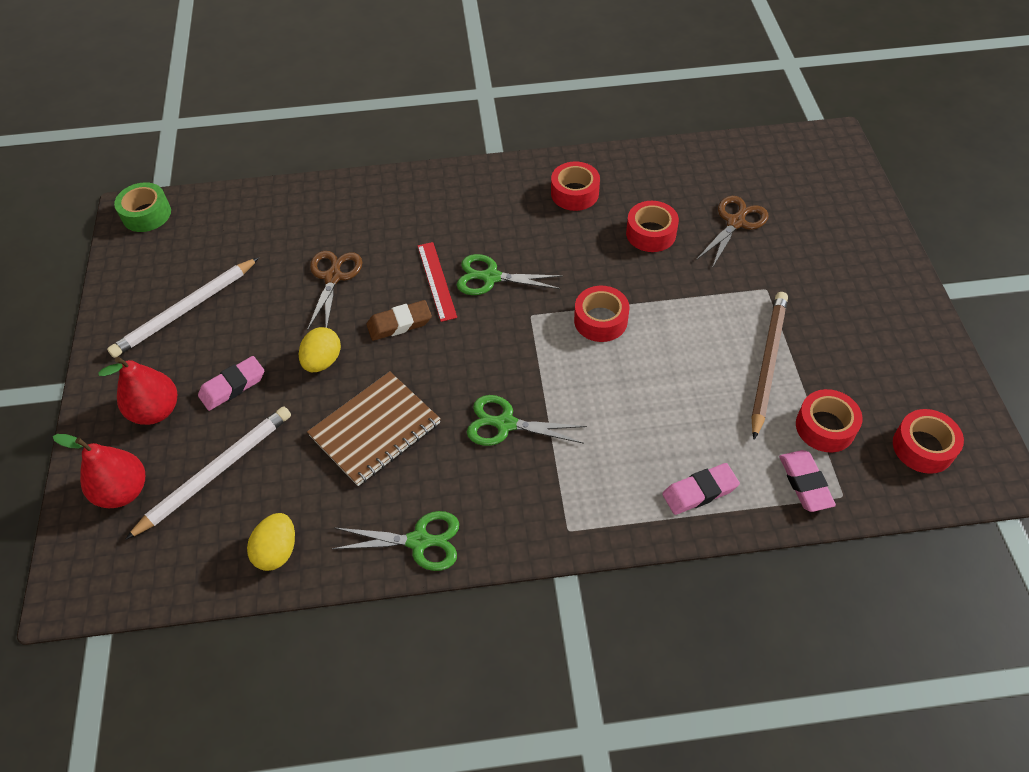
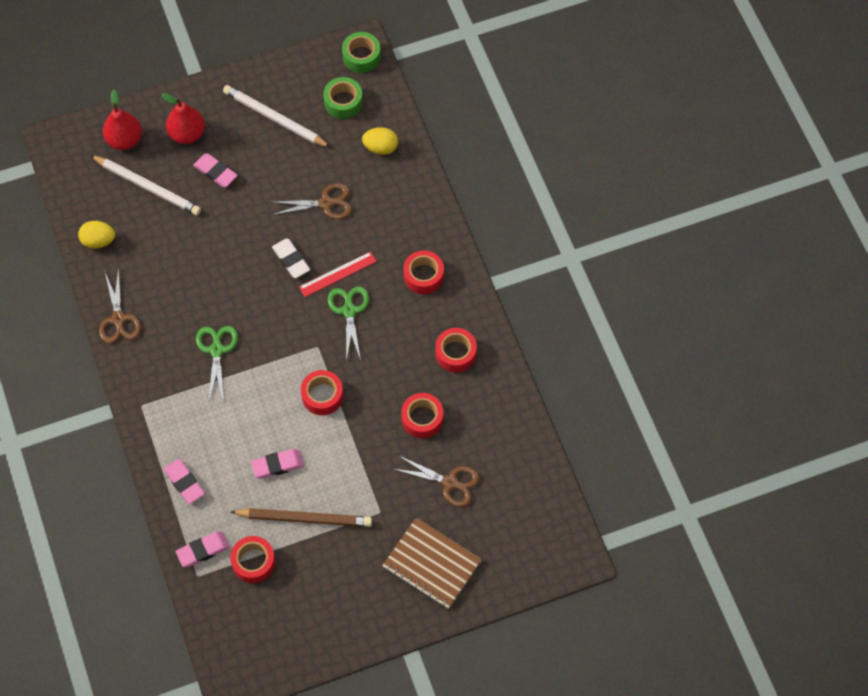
camera: 75 degrees right, 10 degrees up
yellow egg [299,327,341,372] -> yellow egg moved to [362,127,398,155]
brown notebook [307,371,441,486] -> brown notebook moved to [382,518,482,609]
green scissors [332,511,459,571] -> brown scissors [99,267,141,344]
brown eraser [367,300,432,341] -> white eraser [272,238,310,278]
red tape [893,409,964,474] -> red tape moved to [403,250,444,294]
none -> pink eraser [251,449,304,479]
none -> green tape [323,77,363,119]

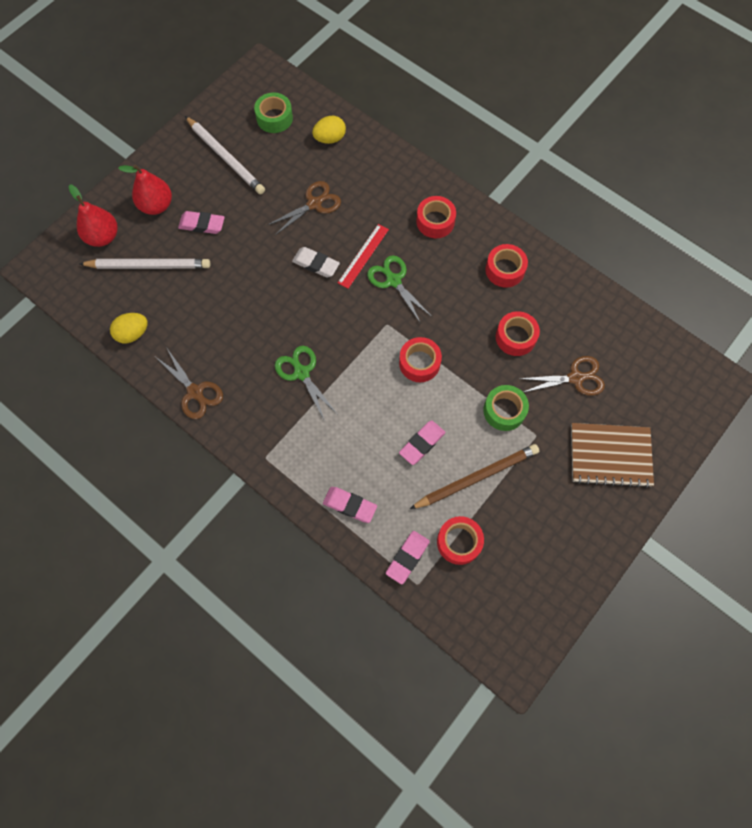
camera: 30 degrees left, 5 degrees up
white pencil [223,85,331,148] -> white pencil turned 135 degrees counterclockwise [185,116,265,194]
green tape [342,32,381,73] -> green tape moved to [483,385,529,431]

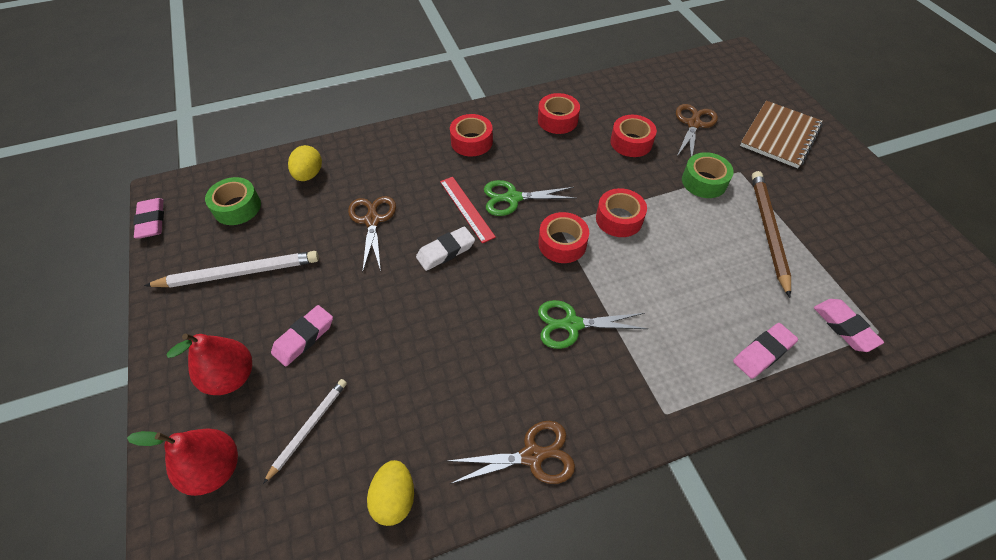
camera: 60 degrees left, 15 degrees down
white pencil [79,259,210,269] -> white pencil [263,379,347,484], size x0.60
pink eraser [399,421,445,465] -> pink eraser moved to [133,198,164,239]
red tape [437,516,484,565] -> red tape moved to [538,212,589,263]

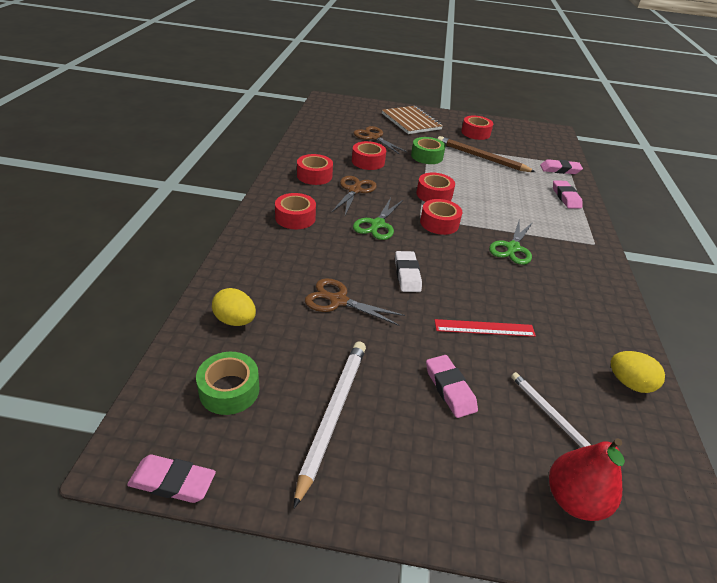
camera: 65 degrees left, 15 degrees down
red pear [166,334,252,395] -> none
red ruler [440,177,496,243] -> red ruler moved to [435,319,536,337]
brown scissors [448,421,575,484] -> brown scissors moved to [332,176,377,215]
none -> red tape [461,116,493,140]

